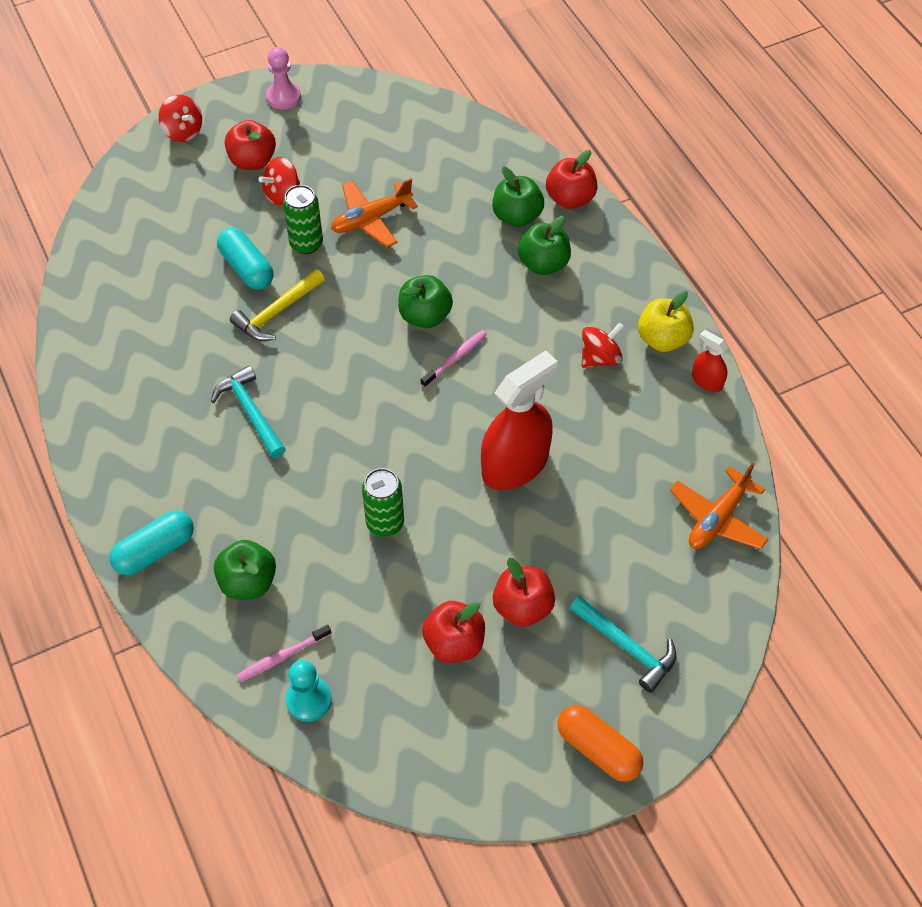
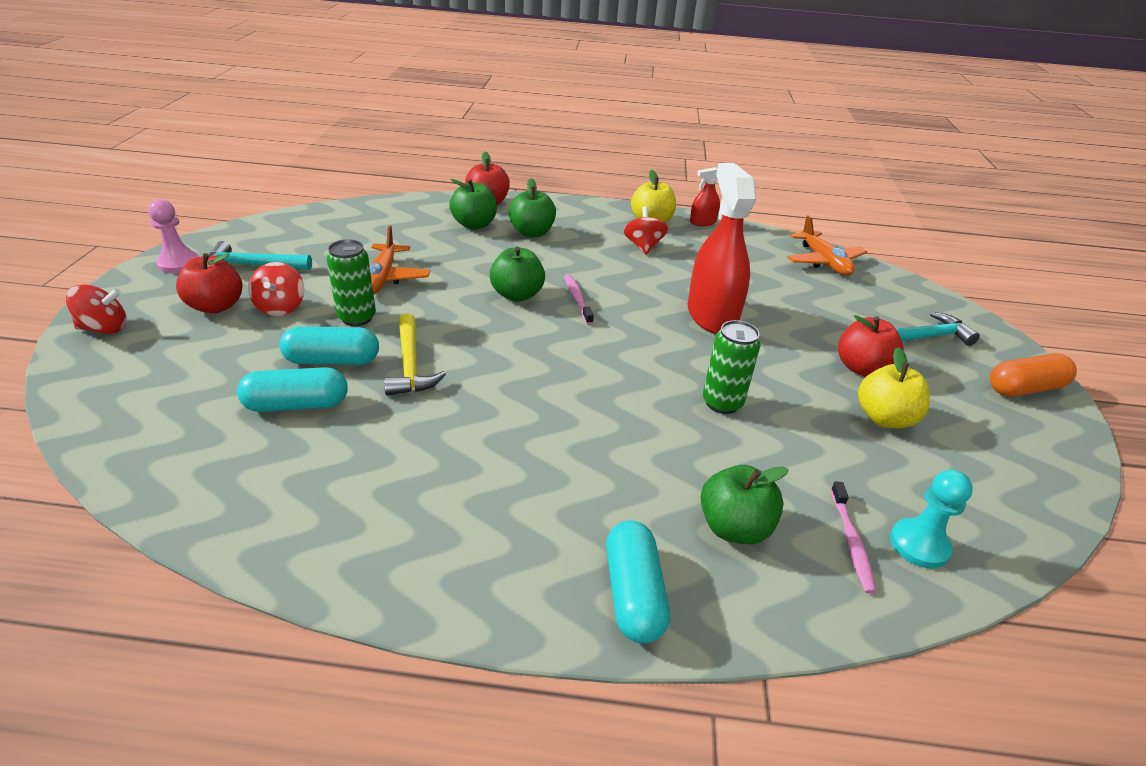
camera: 60 degrees left, 20 degrees down
turquoise hammer [211,366,286,458] -> turquoise hammer moved to [209,241,312,270]
red apple [422,601,485,663] -> yellow apple [858,347,930,428]
none -> turquoise capsule [237,367,348,412]

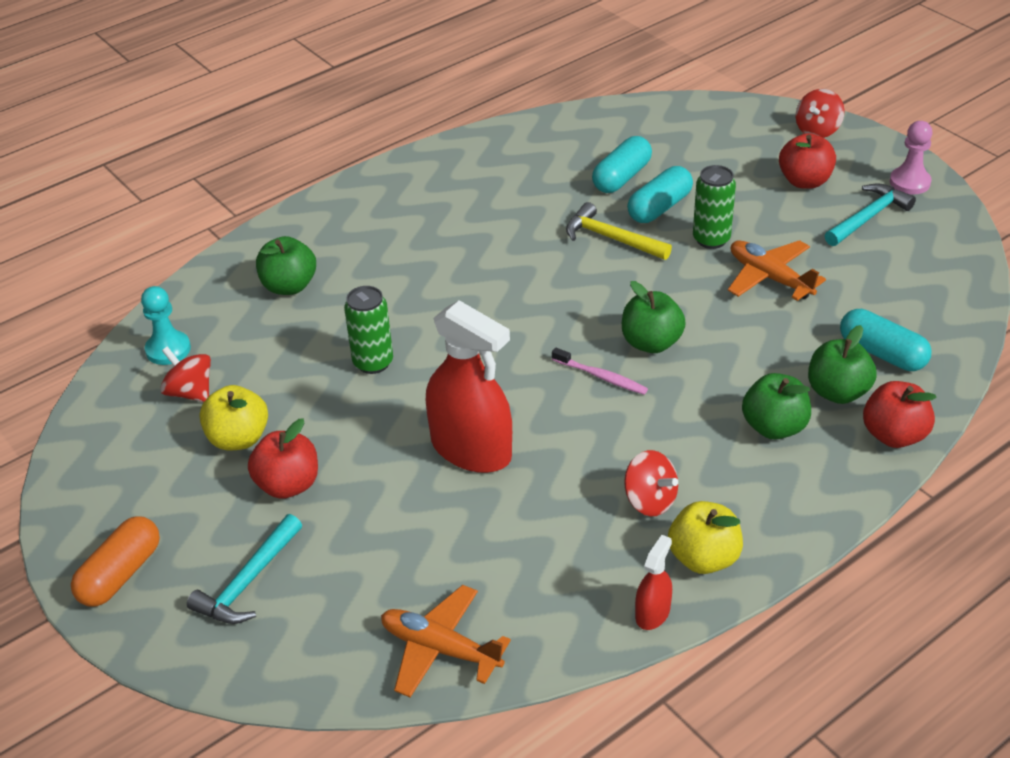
camera: 140 degrees right, 5 degrees up
red spinning top [248,262,304,316] -> red spinning top moved to [160,346,211,402]
turquoise capsule [606,520,670,644] -> turquoise capsule moved to [840,309,932,371]
pink toothbrush [831,481,876,594] -> none

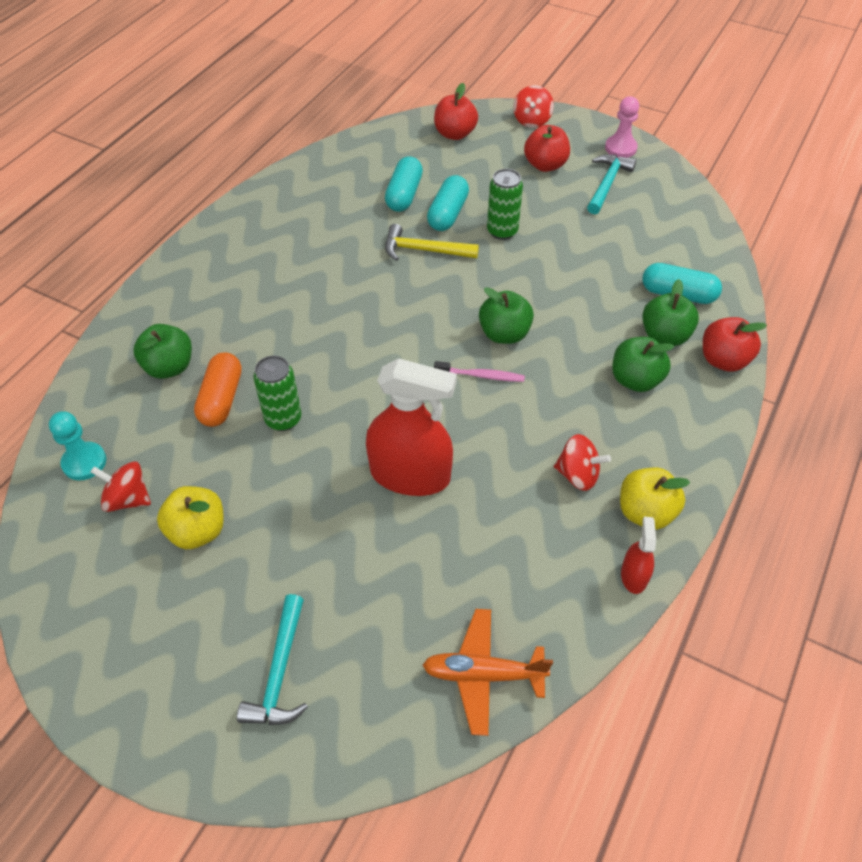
camera: 25 degrees left, 10 degrees up
orange capsule [71,516,160,607] -> orange capsule moved to [194,352,242,427]
red apple [248,419,318,499] -> red apple moved to [434,83,478,140]
orange plane [728,240,826,301] -> none

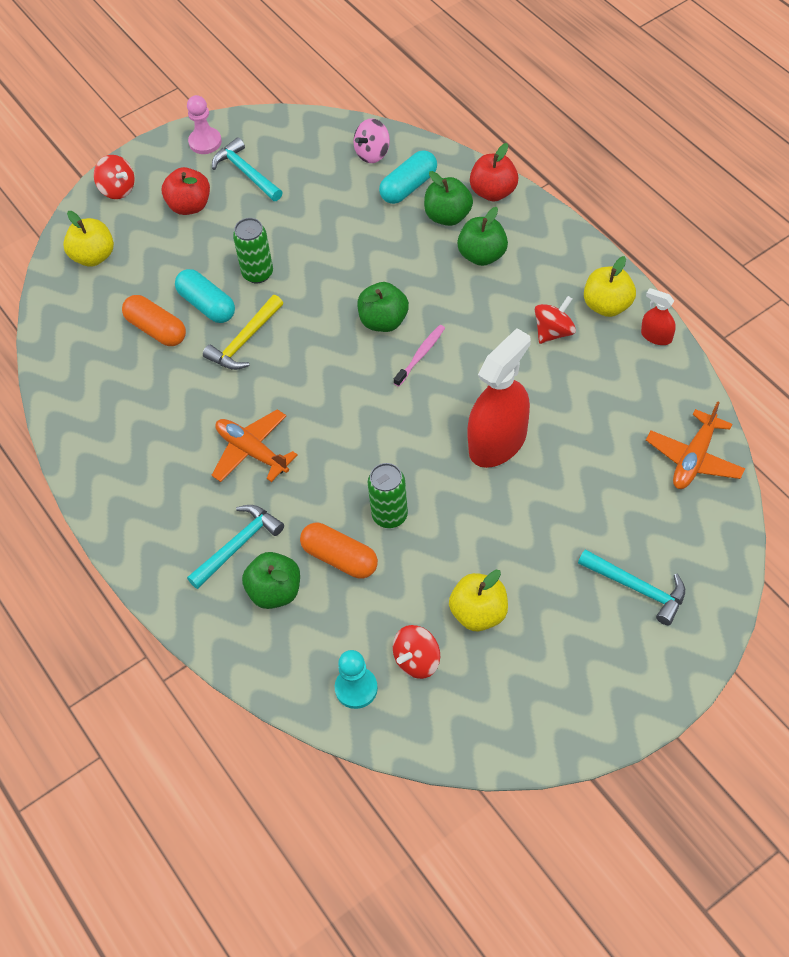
camera: 60 degrees left, 5 degrees up
turquoise capsule [385,156,423,212] -> orange capsule [122,295,186,346]
red apple [434,83,478,140] -> yellow apple [63,211,114,267]
none -> turquoise hammer [187,505,284,589]
none -> orange plane [212,409,298,482]
none -> pink spinning top [354,118,390,163]

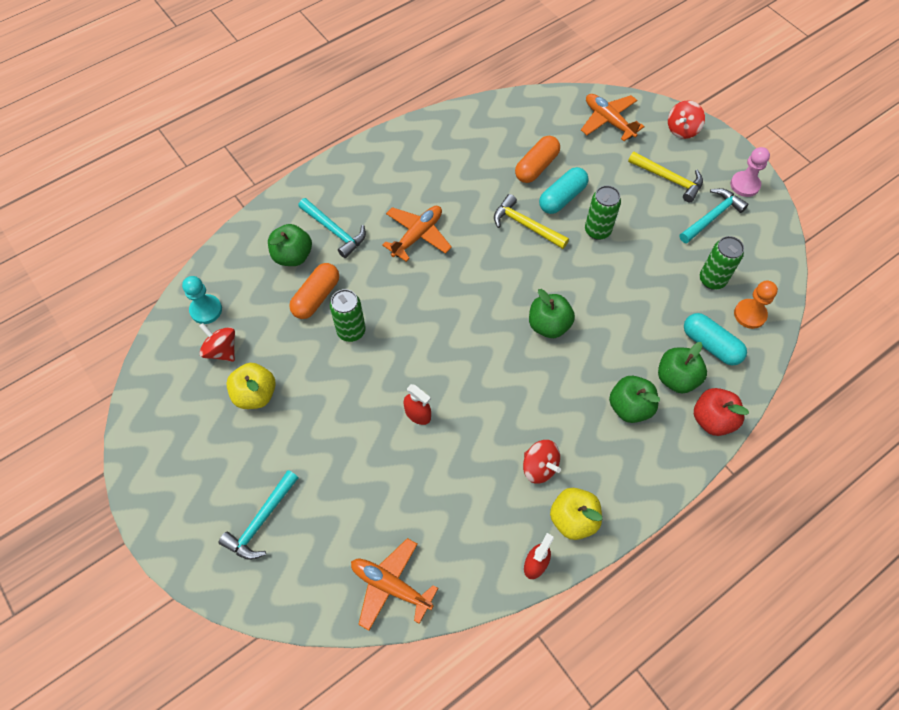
camera: 85 degrees right, 5 degrees up
yellow apple [63,211,114,267] -> orange plane [581,94,645,141]
red apple [162,167,210,215] -> yellow hammer [628,152,703,202]
pink spinning top [354,118,390,163] -> orange pawn [734,281,778,329]
pink toothbrush [394,325,445,387] -> none
red spray bottle [467,328,531,468] -> red spray bottle [404,384,431,425], size x0.47
none -> green can [700,236,744,290]

